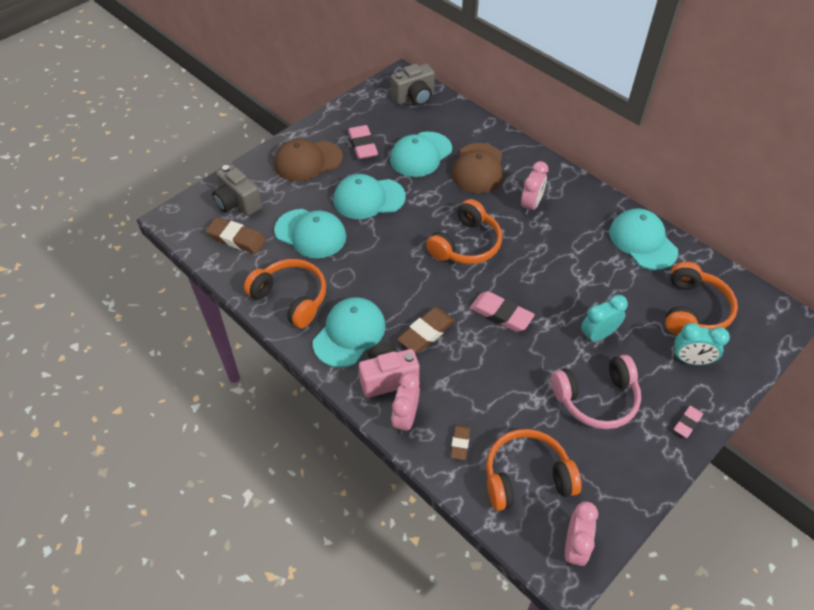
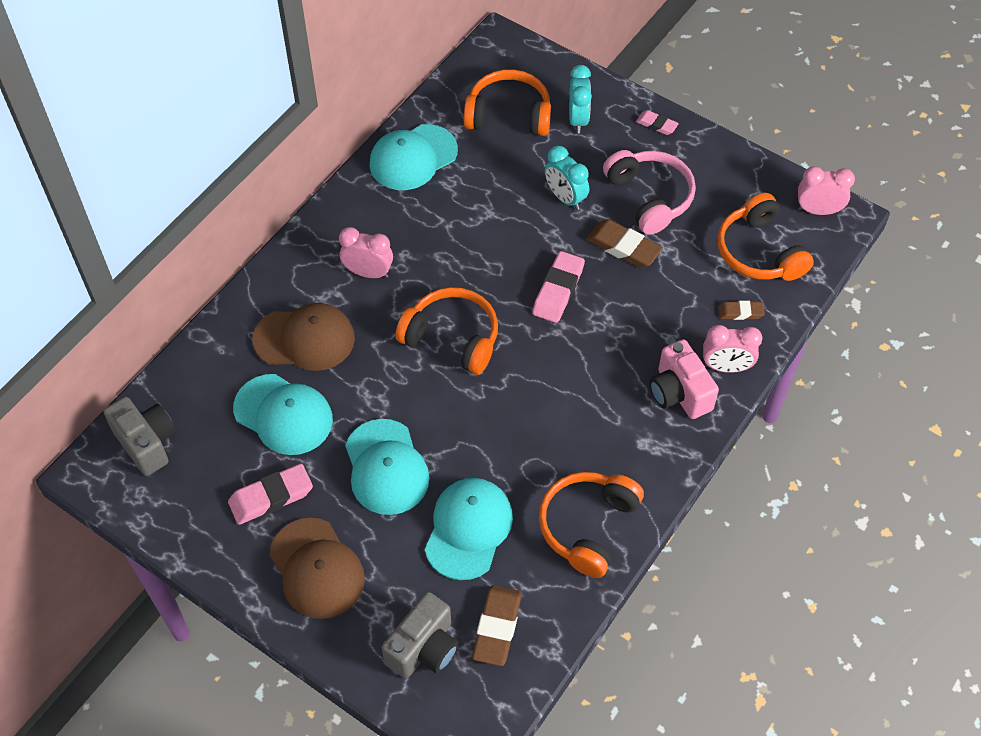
camera: 100 degrees left, 5 degrees up
turquoise cap [313,297,386,368] -> none
brown eraser [397,307,455,353] -> brown eraser moved to [586,219,663,268]

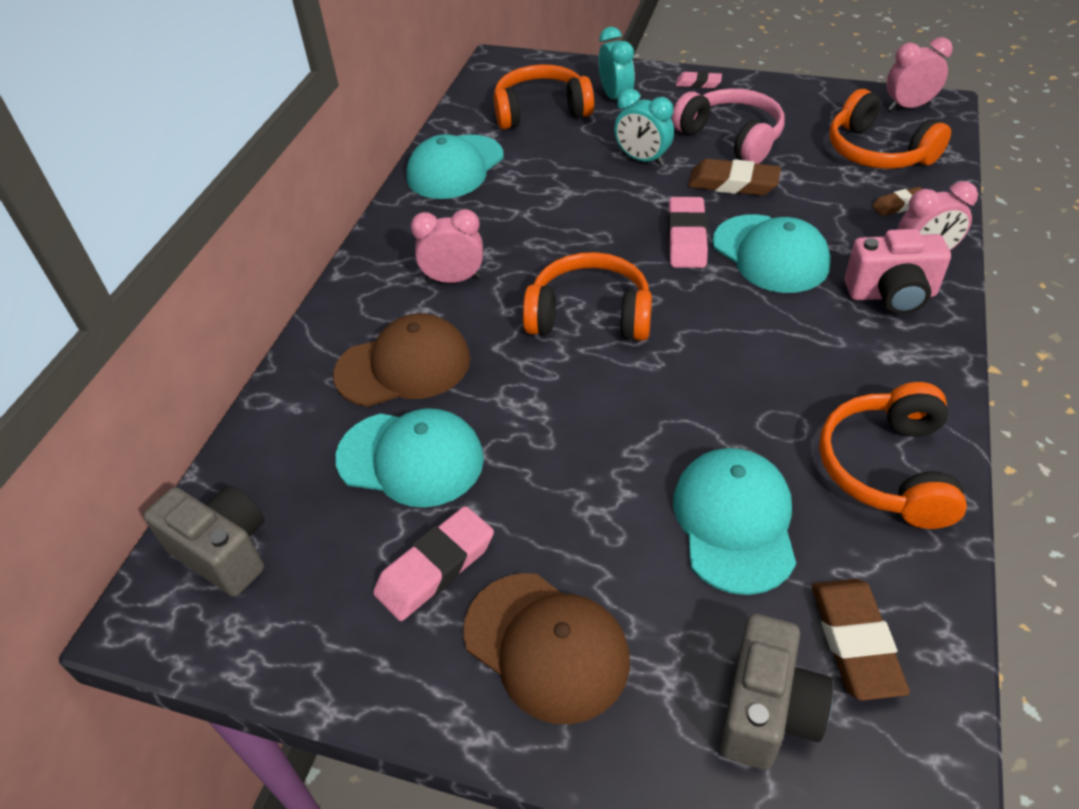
camera: 15 degrees left, 10 degrees down
turquoise cap [345,419,430,515] -> turquoise cap moved to [712,214,831,293]
pink camera [650,339,719,419] -> pink camera turned 45 degrees counterclockwise [845,229,951,314]

